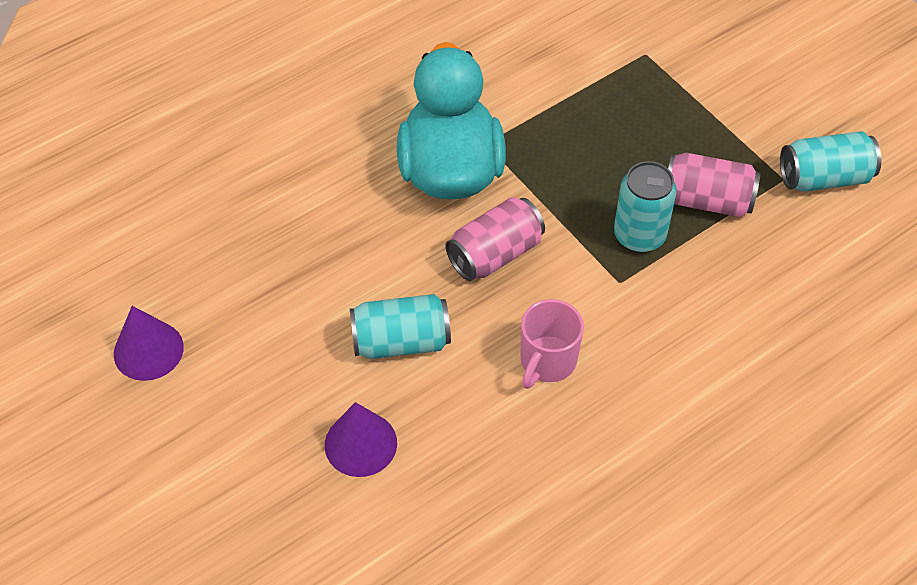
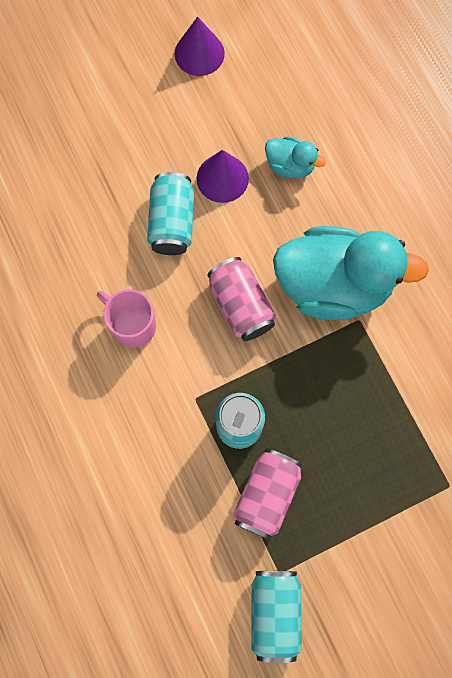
camera: 100 degrees right, 20 degrees up
purple cone [325,402,397,477] -> purple cone moved to [197,150,249,203]
none -> turquoise duck [265,136,326,179]

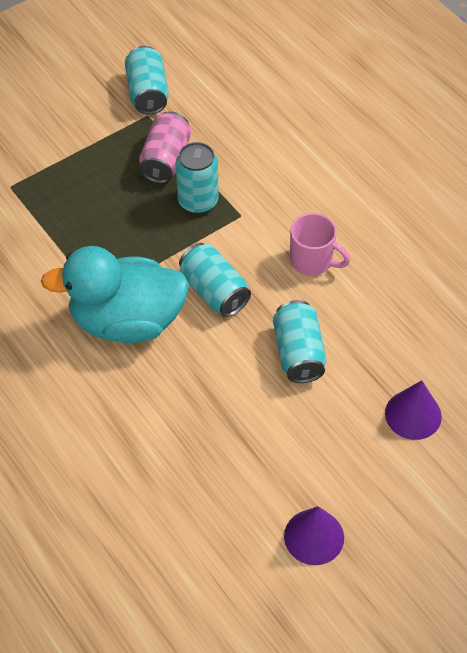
camera: 170 degrees right, 20 degrees down
purple cone [197,150,249,203] -> purple cone moved to [385,380,442,440]
pink can [207,257,276,341] -> turquoise can [179,243,251,317]
turquoise duck [265,136,326,179] -> none

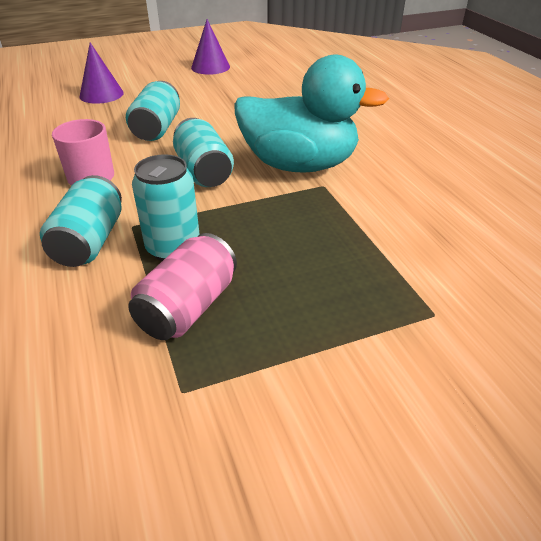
camera: 165 degrees left, 15 degrees down
turquoise can [125,46,169,115] -> turquoise can moved to [40,175,122,267]

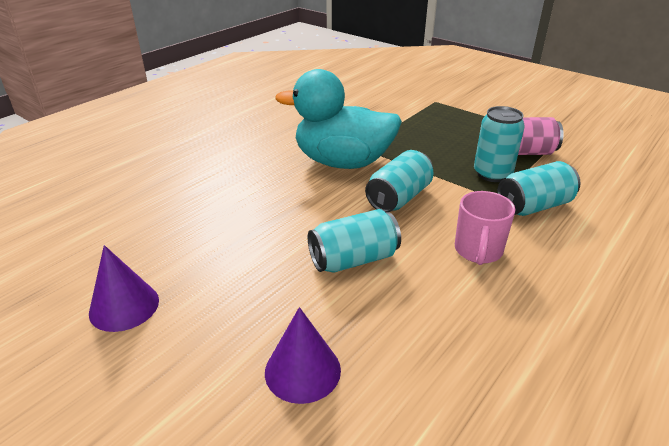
camera: 120 degrees left, 5 degrees down
turquoise duck [234,55,389,173] -> turquoise duck turned 60 degrees counterclockwise [275,69,402,169]

